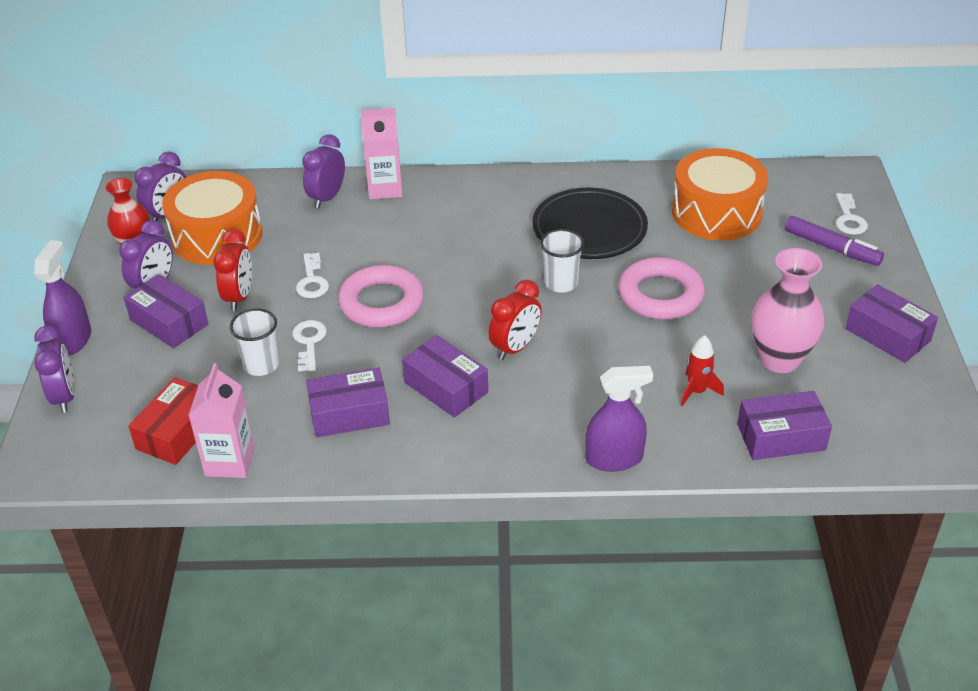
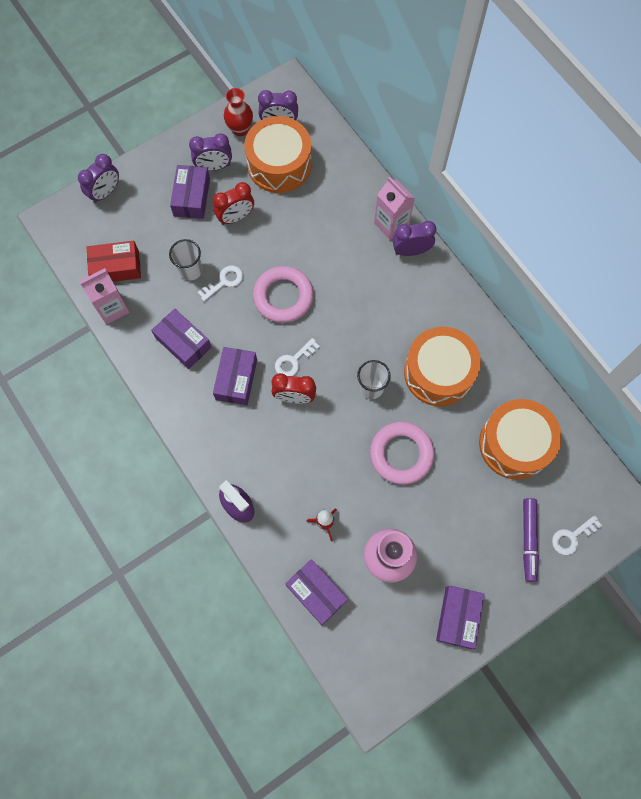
camera: 55 degrees right, 30 degrees up
purple spray bottle [34,240,91,356] -> none
white key [296,253,329,298] -> white key moved to [275,338,320,376]
purple clock [302,134,345,209] -> purple clock moved to [392,221,436,256]
black plate [532,188,648,259] -> orange drum [404,327,481,406]

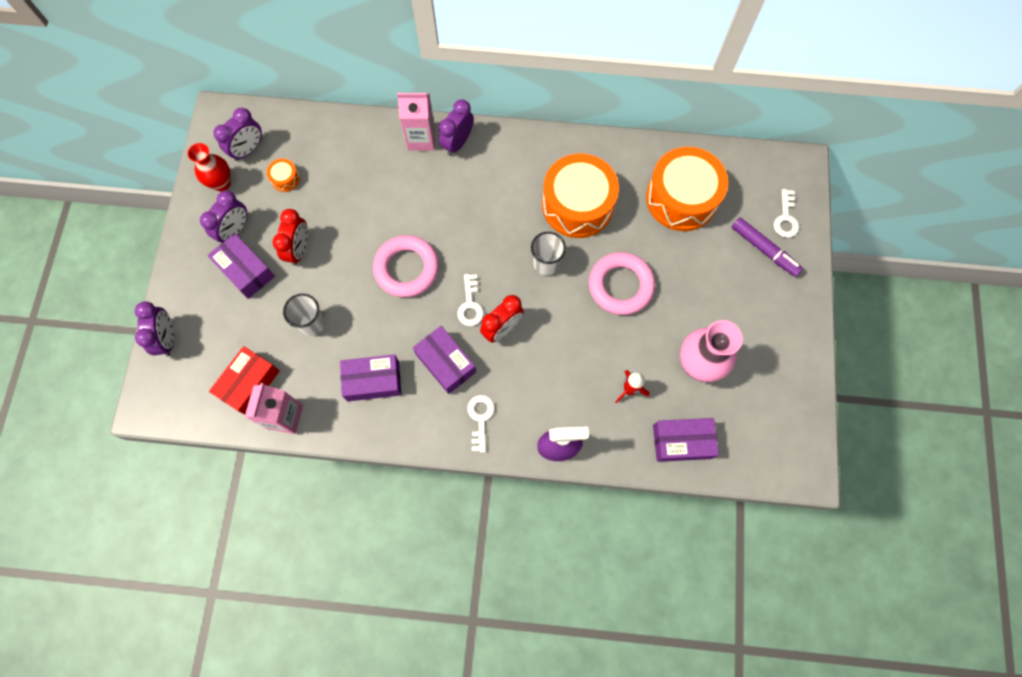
camera: 50 degrees left, 0 degrees up
white key [197,266,243,301] -> white key moved to [468,395,495,452]
orange drum [244,116,312,193] -> orange drum [267,159,300,192], size x0.40
purple box [436,586,485,649] -> none

